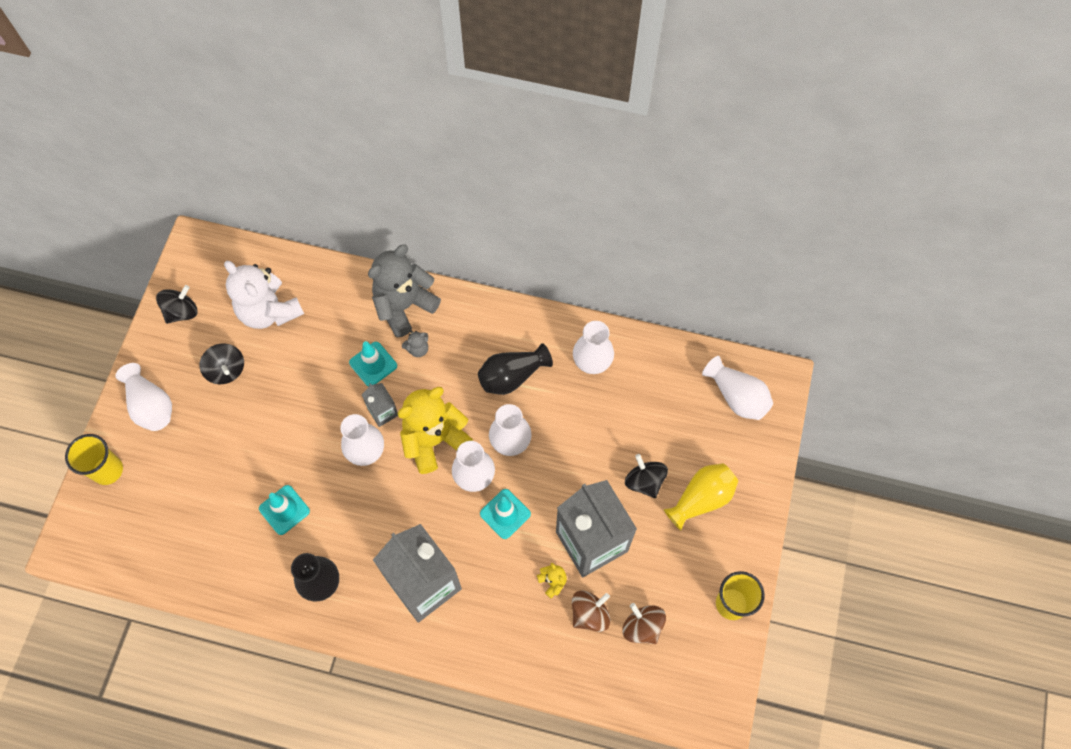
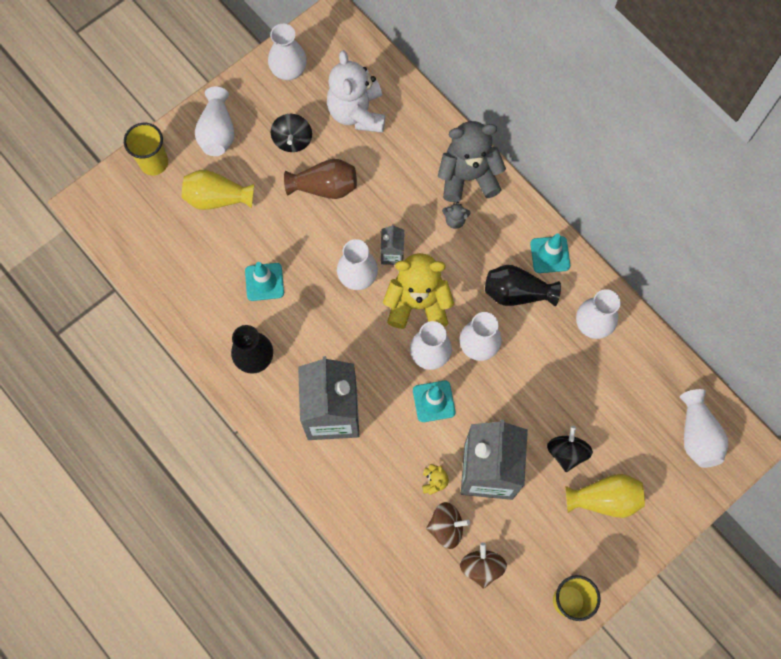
camera: 35 degrees right, 5 degrees up
black spinning top [156,285,198,324] -> white vase [268,24,307,80]
turquoise traffic cone [349,341,397,387] -> turquoise traffic cone moved to [530,233,570,273]
none -> yellow vase [182,170,254,210]
none -> brown vase [284,159,357,199]

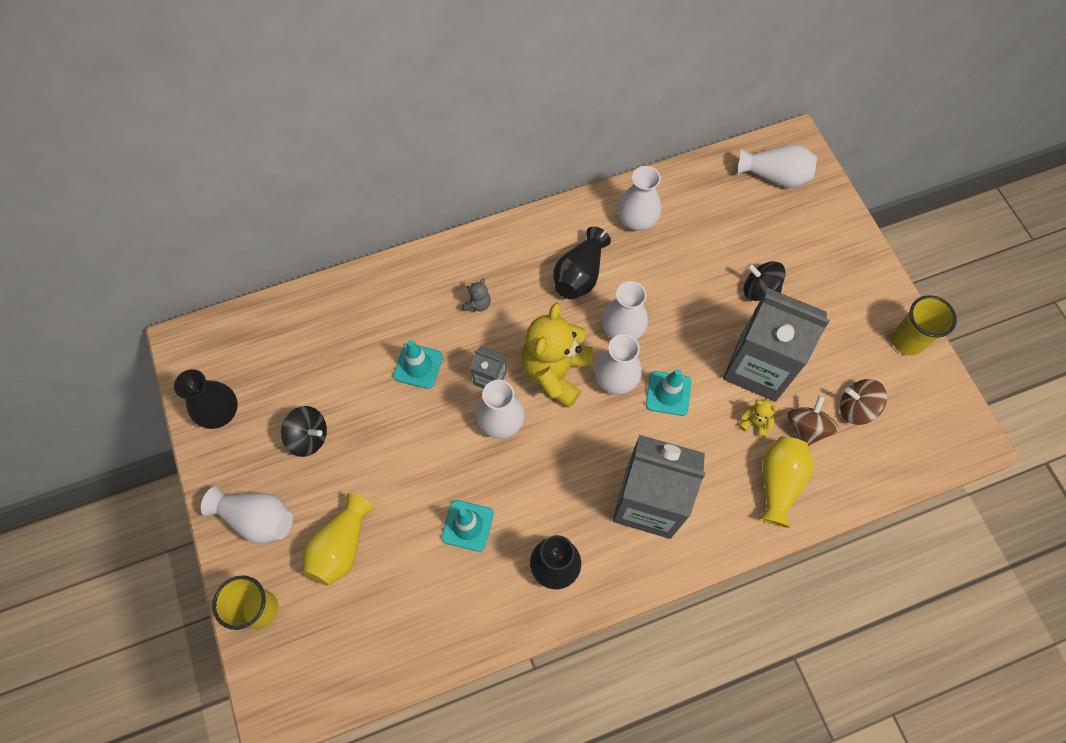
camera: 70 degrees left, 5 degrees down
white vase [268,24,307,80] -> black vase [174,369,238,429]
brown vase [284,159,357,199] -> none
white teddy bear [327,50,385,133] -> none
grey teddy bear [438,121,506,202] -> none
turquoise traffic cone [530,233,570,273] -> turquoise traffic cone moved to [393,340,443,389]
yellow vase [565,474,645,518] -> yellow vase moved to [758,437,814,528]

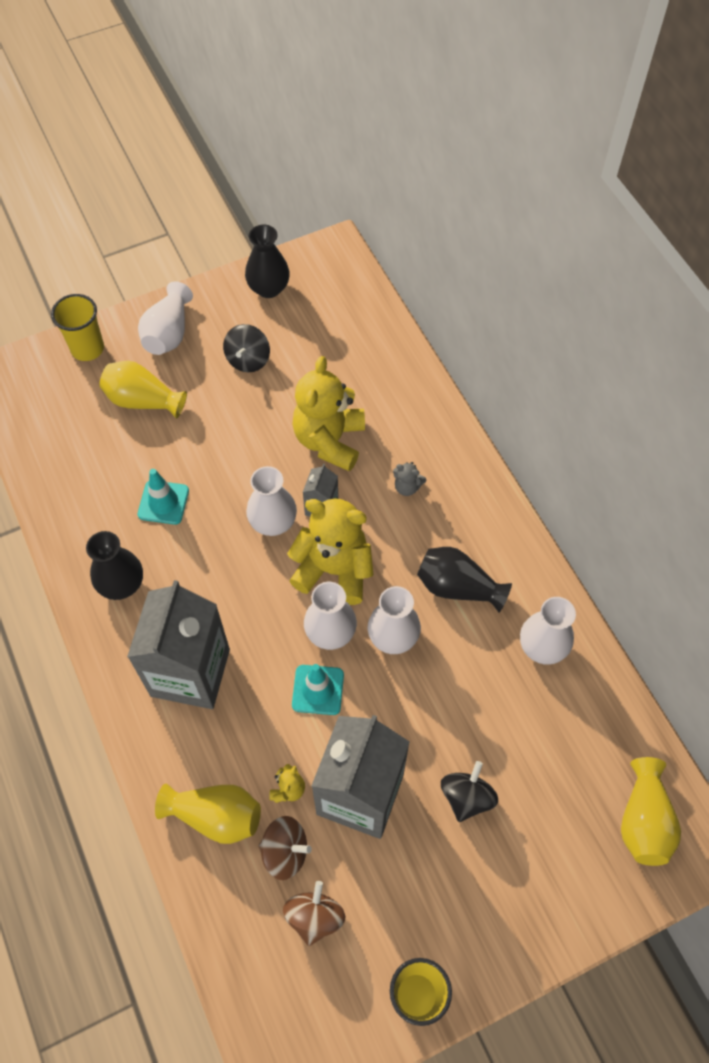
camera: 85 degrees right, 5 degrees down
turquoise traffic cone [393,340,443,389] -> yellow teddy bear [292,356,365,471]
white vase [737,144,817,188] -> yellow vase [621,757,681,866]

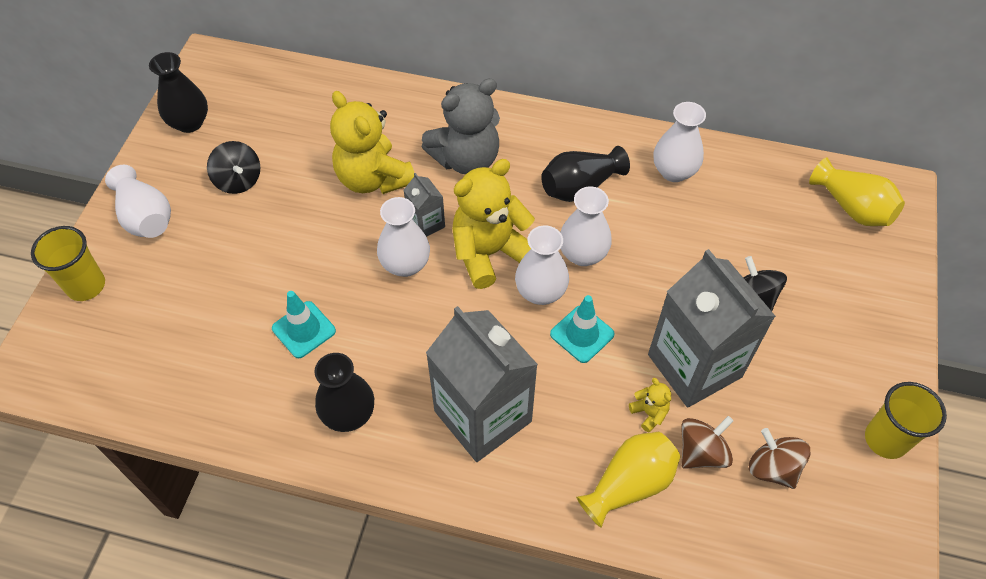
camera: 50 degrees left, 5 degrees down
yellow vase [99,361,187,419] -> none
grey teddy bear [393,462,426,496] -> grey teddy bear [422,78,500,174], size x2.39

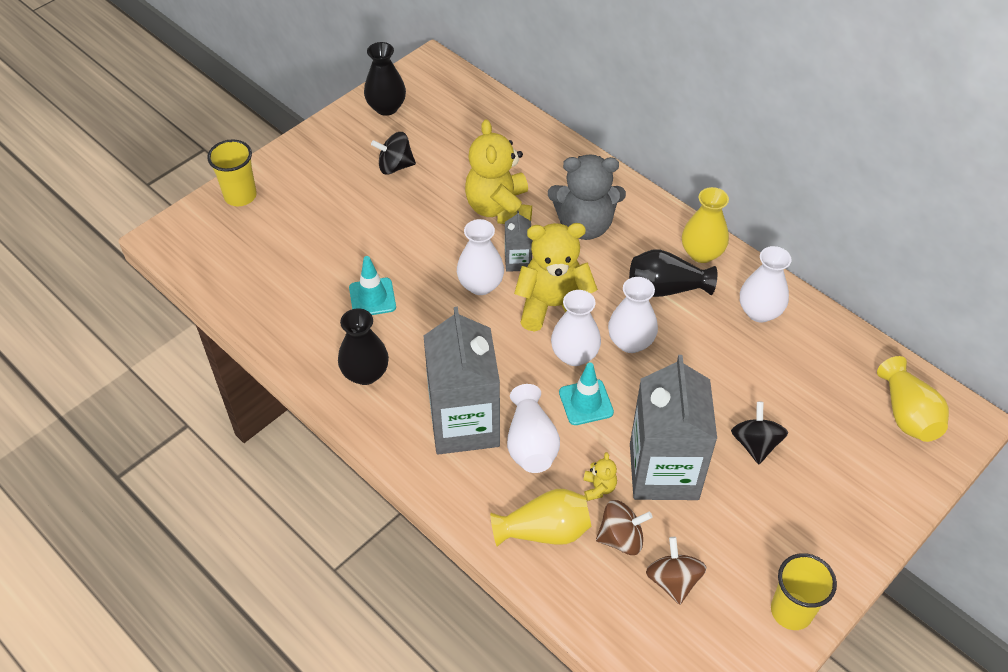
camera: 30 degrees right, 5 degrees down
white vase [105,165,171,238] -> white vase moved to [507,384,560,473]
black spinning top [207,141,261,194] -> black spinning top turned 90 degrees clockwise [371,132,416,175]
none -> yellow vase [682,187,729,263]

